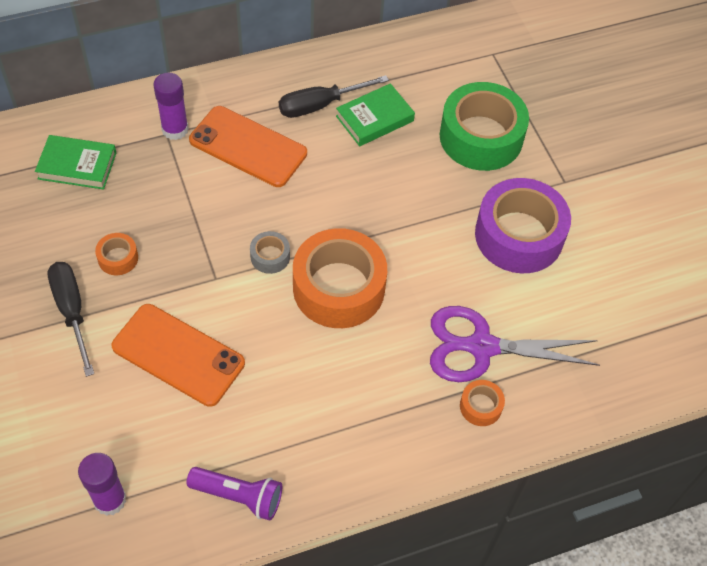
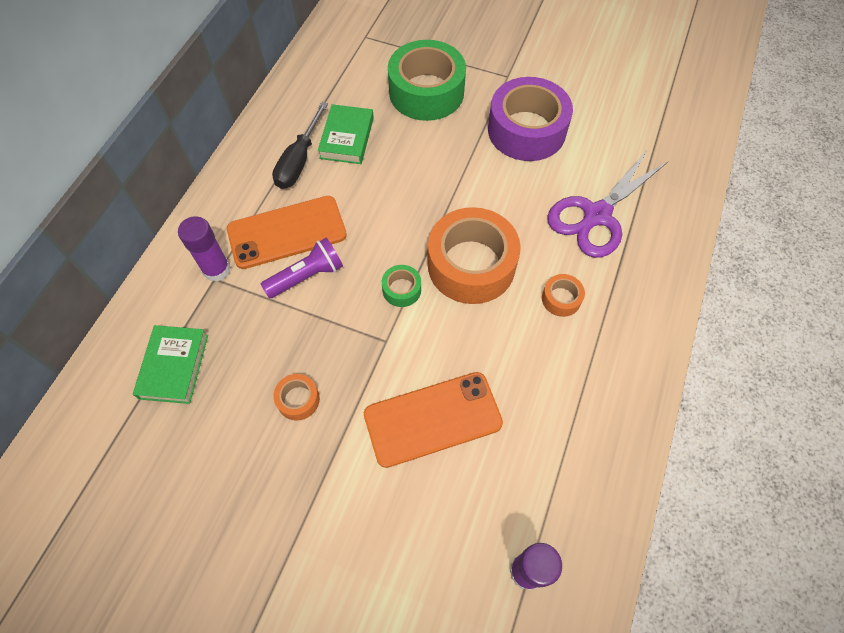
camera: 45 degrees left, 5 degrees up
green book [35,135,116,190] -> green book turned 45 degrees counterclockwise [133,325,208,404]
black screwdriver [47,262,94,377] -> none
purple flashlight [186,467,282,521] -> purple flashlight moved to [261,237,343,298]
grey tape [250,231,290,274] -> green tape [382,265,421,307]
orange tape [460,380,505,426] -> orange tape moved to [542,274,585,317]

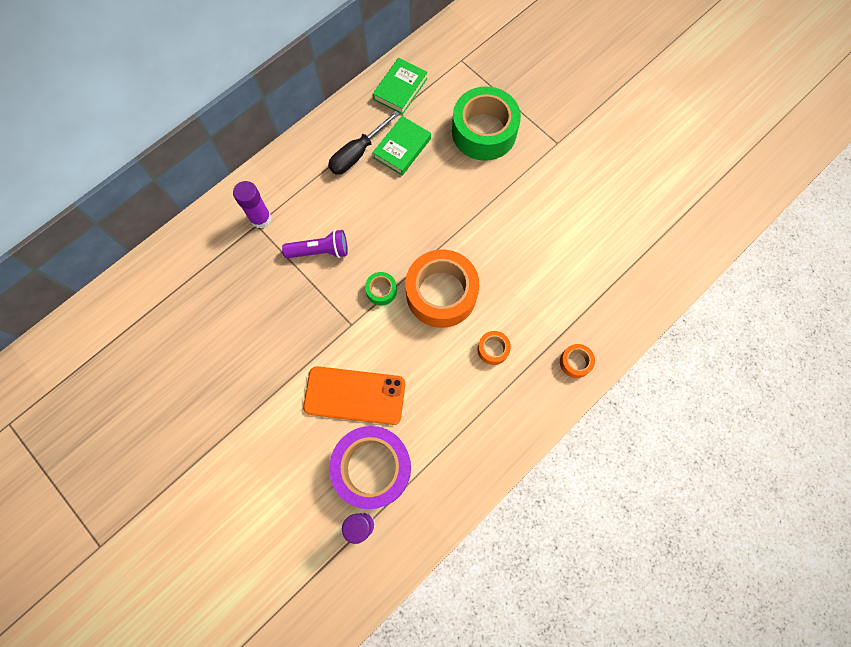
camera: 25 degrees right, 10 degrees up
green book [133,325,208,404] -> green book moved to [373,58,428,115]
orange phone [227,196,347,269] -> none
orange tape [273,374,320,421] -> orange tape moved to [560,344,595,378]
purple tape [488,77,573,161] -> purple tape moved to [329,426,411,509]
purple scissors [547,149,669,258] -> none

